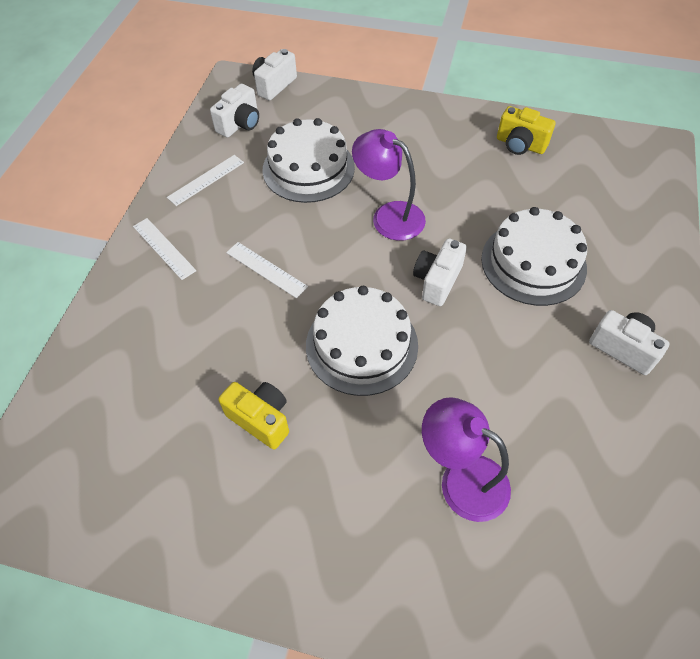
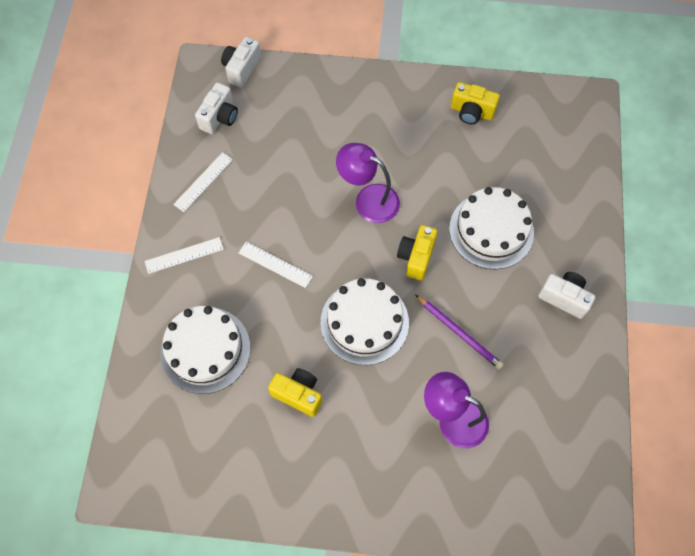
camera: 10 degrees left, 10 degrees up
white ruler [133,218,196,280] -> white ruler turned 60 degrees counterclockwise [145,237,224,274]
white cake [263,118,355,203] -> white cake moved to [160,306,251,394]
white camera [413,238,467,306] -> yellow camera [397,225,438,280]
none -> purple pencil [415,295,504,369]

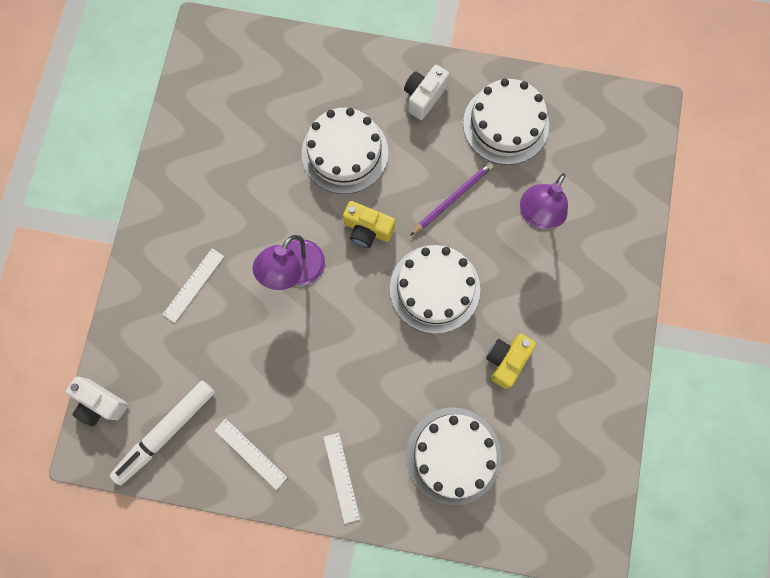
camera: 85 degrees left, 10 degrees up
white camera [195,82,238,134] -> white marker [110,381,215,485]
white ruler [239,242,313,288] -> white ruler moved to [162,248,224,323]
yellow camera [451,82,500,124] -> none
none -> white cake [463,78,549,165]

